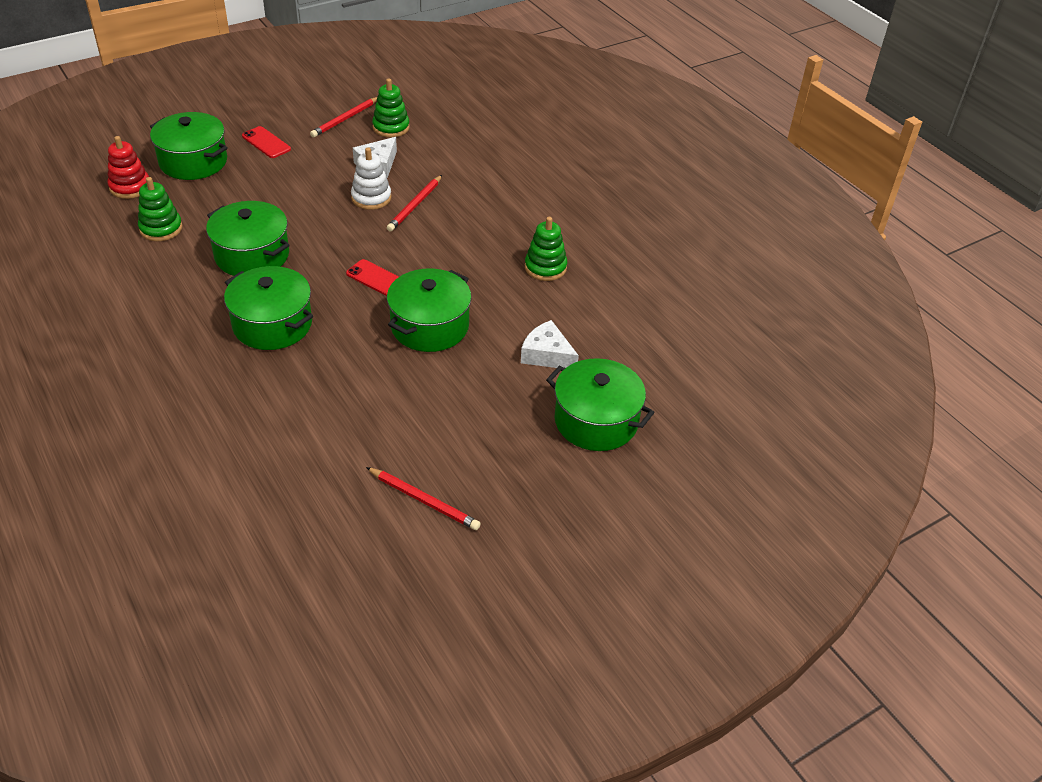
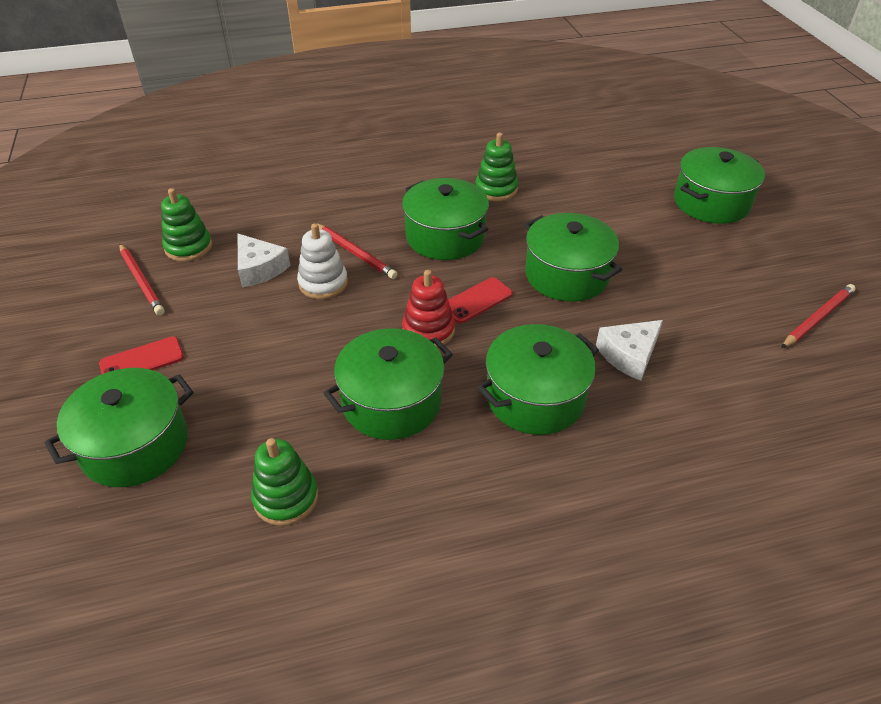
camera: 70 degrees left, 0 degrees up
red stacking toy [107,136,149,199] -> red stacking toy moved to [402,270,455,348]
white cheese [521,320,579,368] -> white cheese moved to [596,320,663,381]
none -> green pot [402,178,489,260]

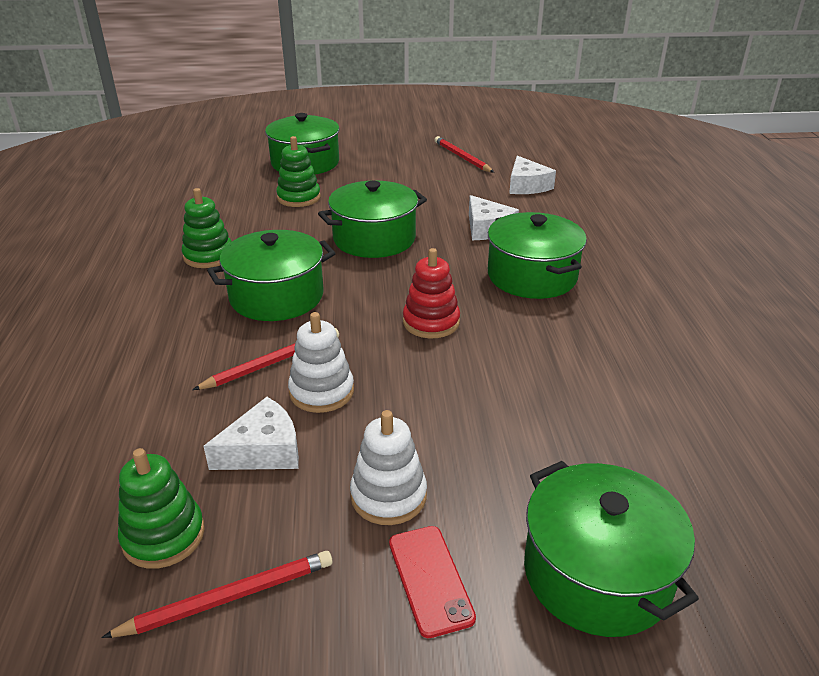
camera: 80 degrees left, 10 degrees down
green stacking toy [251,438,318,526] -> green stacking toy moved to [276,136,321,207]
green pot [324,328,453,440] -> none
red phone [448,277,513,323] -> none
none -> white stacking toy [350,410,427,525]
none -> white cheese [509,156,556,194]

